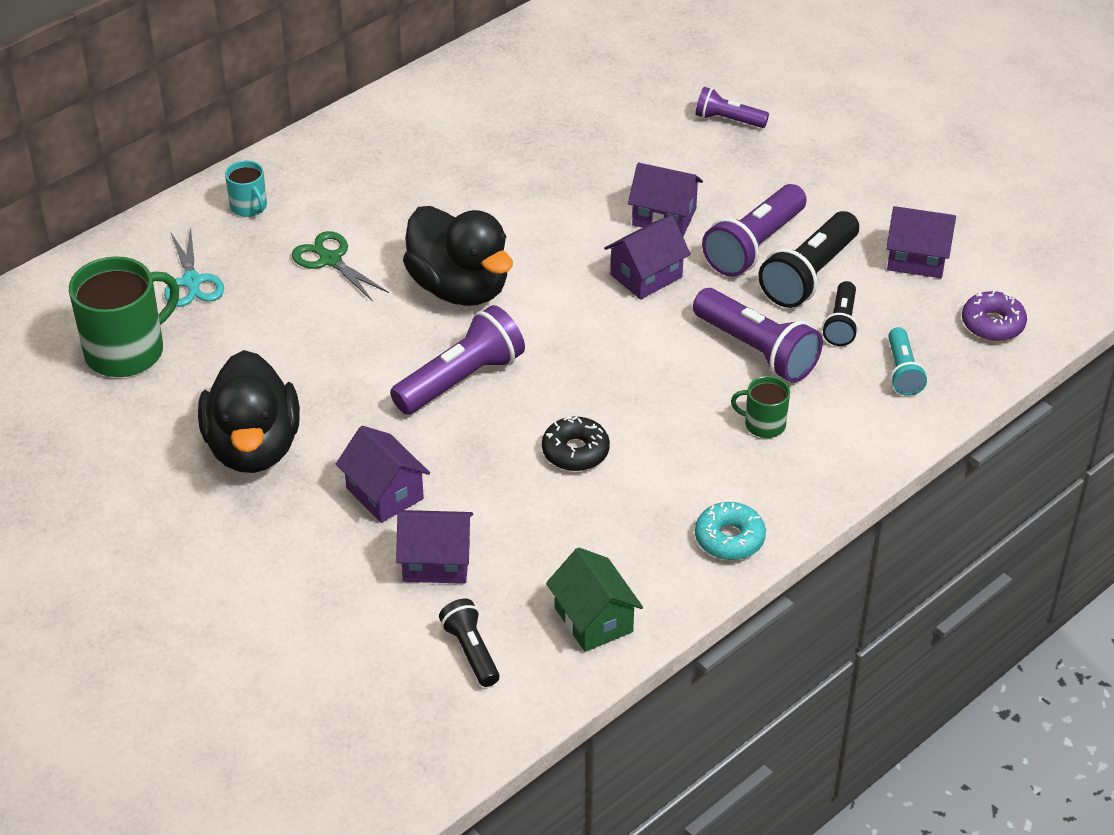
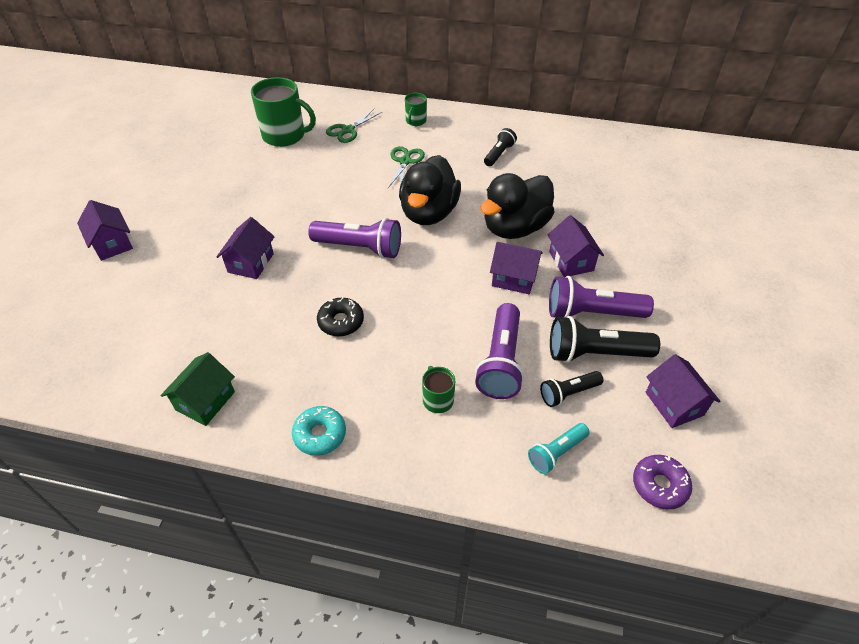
camera: 55 degrees right, 5 degrees up
turquoise scissors [164,228,224,307] -> green scissors [326,109,382,143]
black duck [198,350,300,473] -> black duck moved to [480,173,554,239]
turquoise mug [225,161,267,217] -> green mug [405,93,427,126]
purple house [396,510,473,584] -> purple house moved to [77,200,133,261]
black flashlight [439,599,499,687] -> black flashlight moved to [484,128,517,166]
purple flashlight [695,87,769,128] -> none

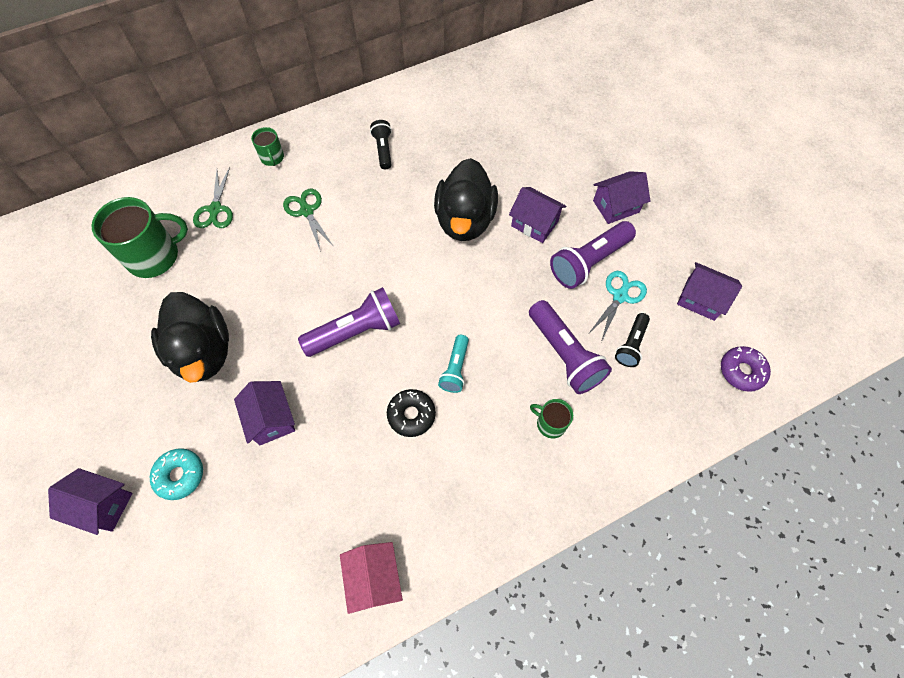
camera: 40 degrees left, 15 degrees up
green house [161,352,235,426] -> pink house [340,542,403,614]
turquoise donut [292,406,346,456] -> turquoise donut moved to [150,448,203,500]
black duck [399,155,461,225] -> black duck moved to [151,292,229,383]
purple house [490,242,543,294] -> purple house moved to [593,171,650,224]
turquoise flashlight [528,423,590,474] -> turquoise flashlight moved to [438,335,469,393]
black flashlight [550,316,660,363] -> turquoise scissors [589,271,647,342]

